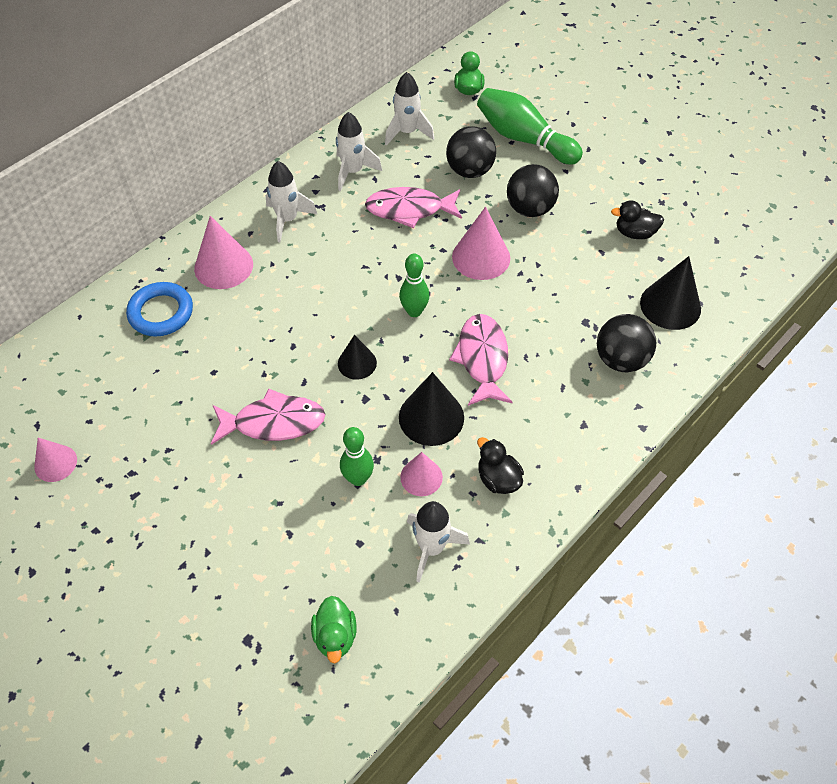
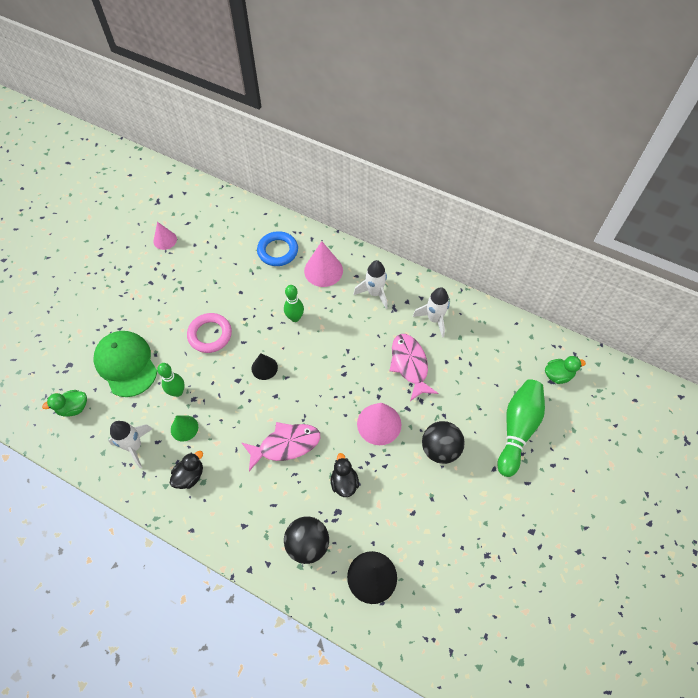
camera: 75 degrees right, 5 degrees up
pink fish [211,389,326,445] -> pink ring [187,313,232,353]
white rocket [385,72,434,146] -> none
green bowling pin [399,254,430,317] -> green bowling pin moved to [284,285,304,322]
black cone [399,372,464,446] -> none
pink cone [400,452,443,496] -> green cone [171,415,198,442]
black ball [446,126,496,178] -> none
black duck [611,200,664,239] -> black duck moved to [330,453,359,497]
none -> green cap [94,331,157,397]

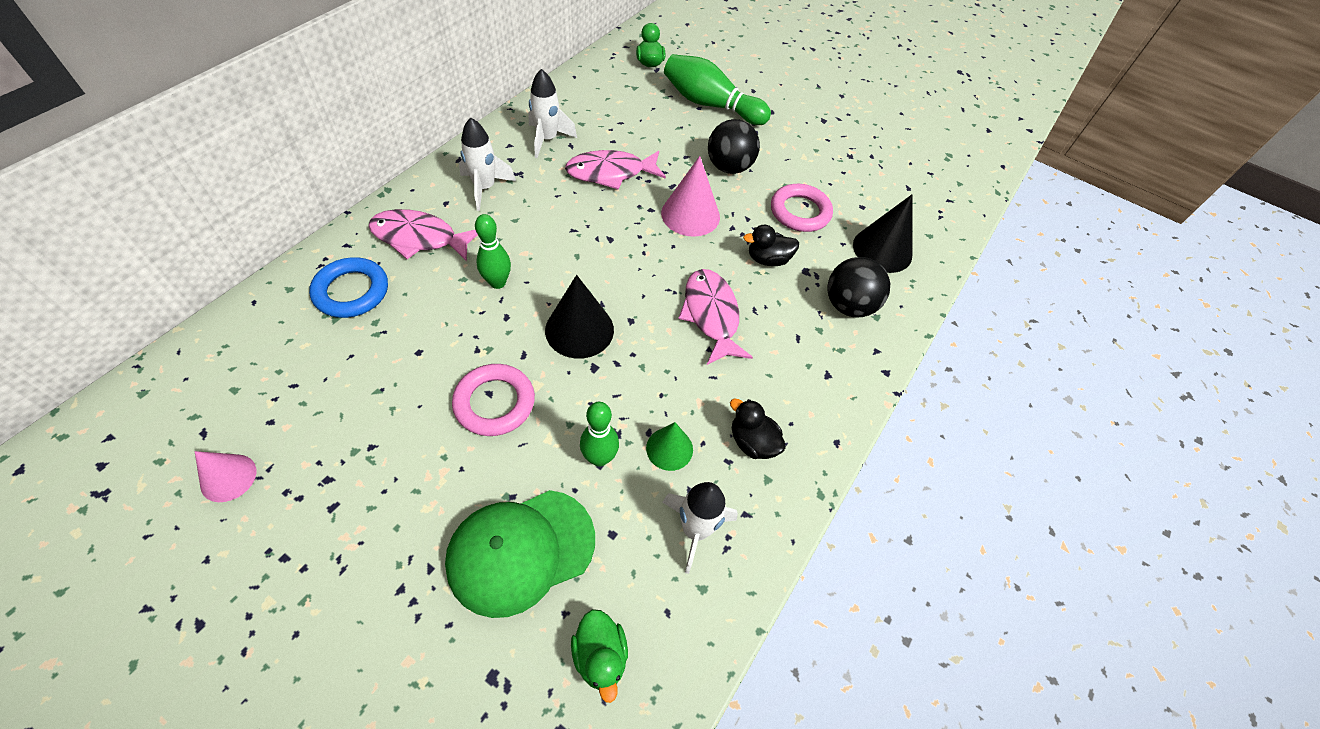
camera: 90 degrees left, 5 degrees down
black cone [252,353,278,380] -> black cone [545,275,614,359], size x1.61
pink cone [304,241,343,287] -> pink fish [368,209,478,262]
none -> pink ring [771,184,833,232]

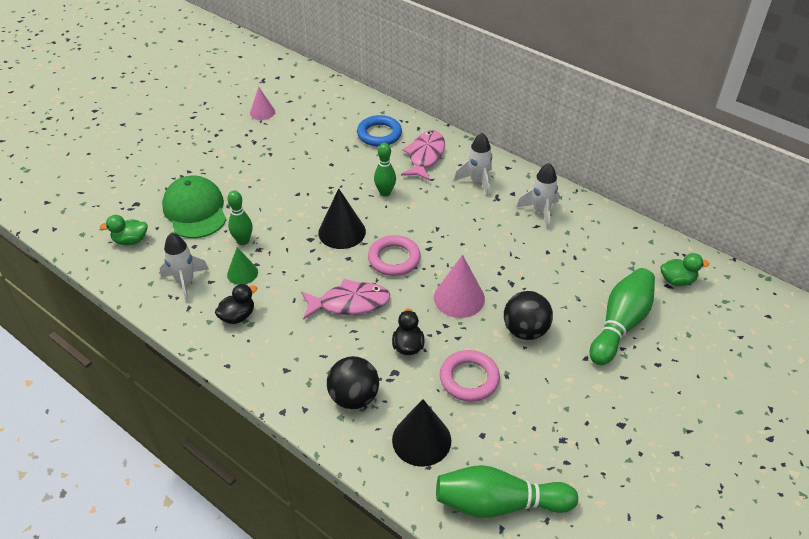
camera: 100 degrees right, 10 degrees down
pink ring [452,364,535,436] -> pink ring moved to [368,235,421,276]
pink fish [565,150,666,190] -> none
none -> green bowling pin [436,465,578,518]

